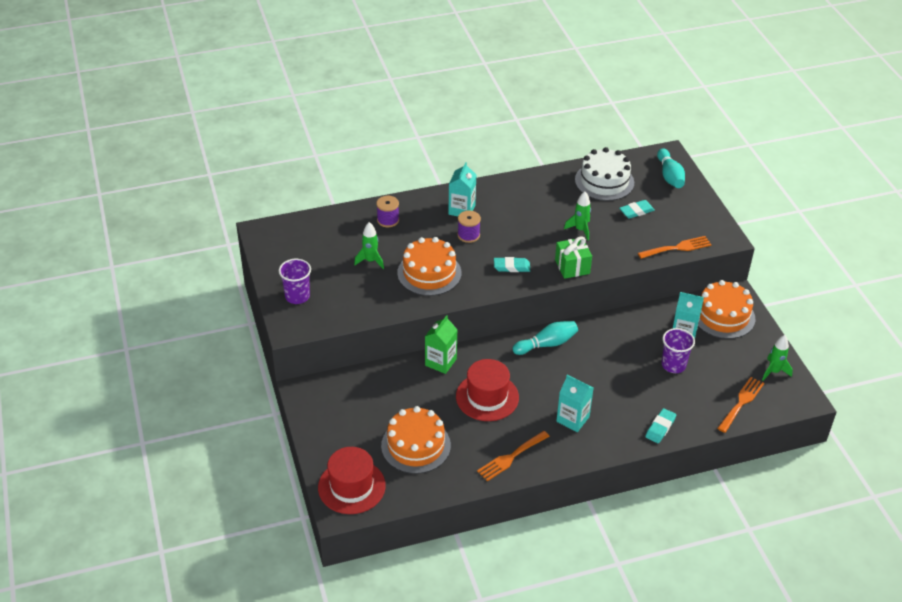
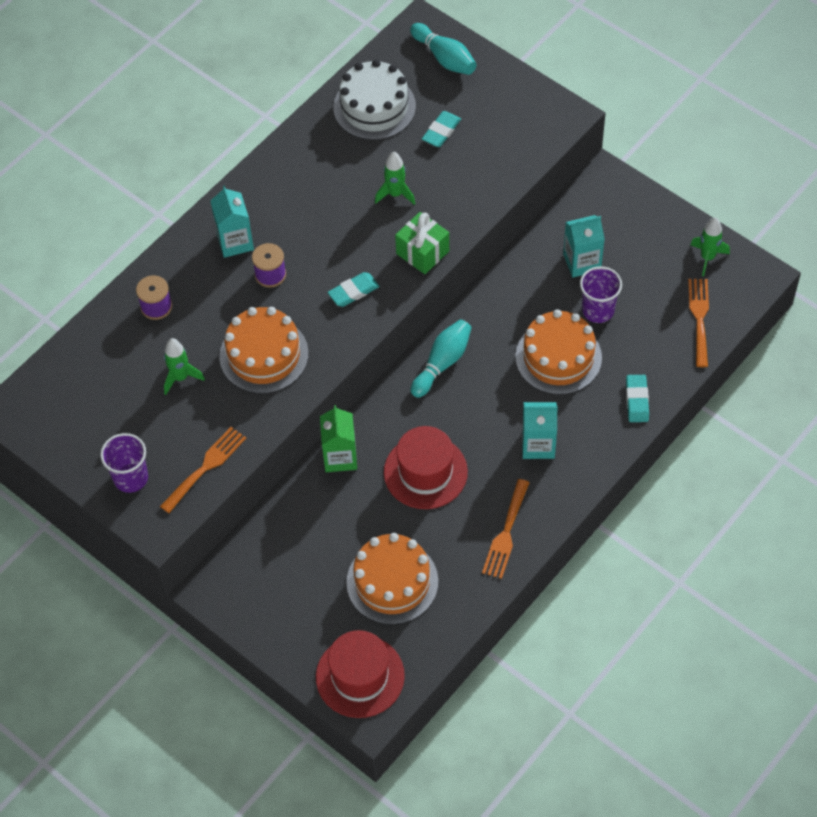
camera: 30 degrees left, 15 degrees up
orange fork [638,236,712,259] -> orange fork moved to [160,427,246,513]
orange cake [698,280,755,339] -> orange cake moved to [515,309,602,395]

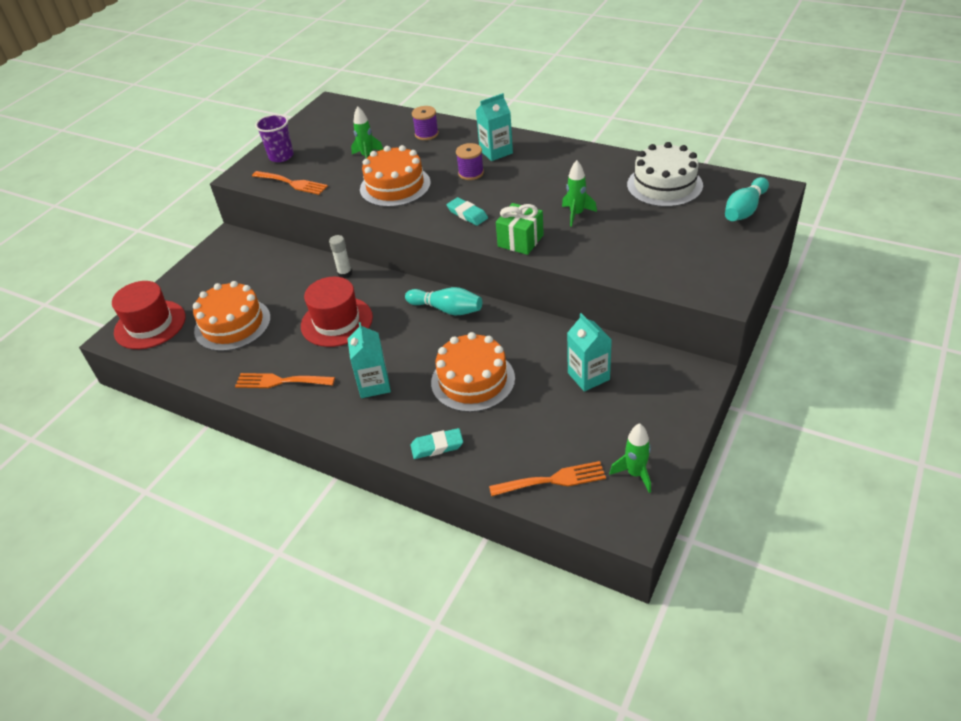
camera: 80 degrees right, 15 degrees down
green carton [320,405,357,472] -> white glue stick [329,235,352,278]
turquoise eraser [422,111,461,147] -> none
purple cup [580,266,622,323] -> none

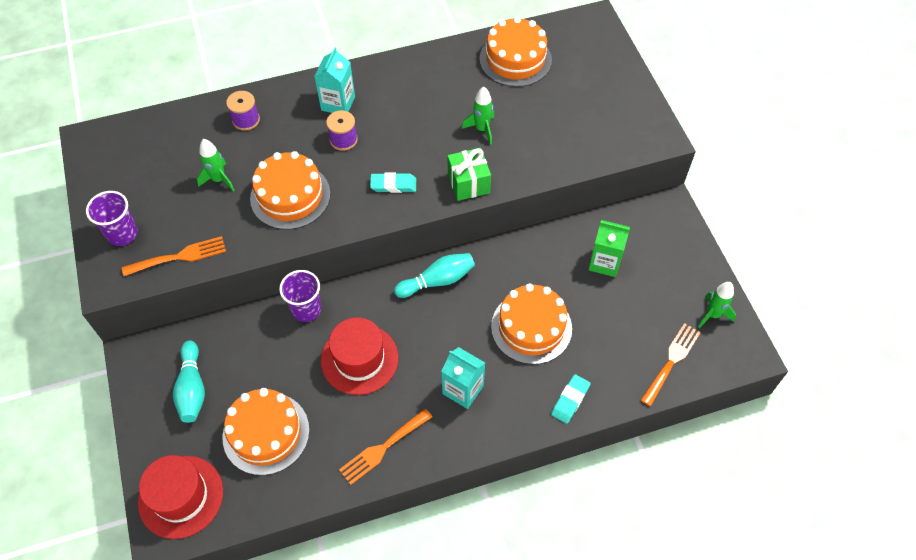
camera: 50 degrees left, 15 degrees up
white glue stick [329,235,352,278] -> purple cup [279,270,322,322]
turquoise carton [567,313,612,392] -> green carton [588,220,630,277]
white cake [627,142,703,207] -> orange cake [480,16,552,87]
turquoise bowling pin [725,177,769,221] -> turquoise bowling pin moved to [173,341,205,423]

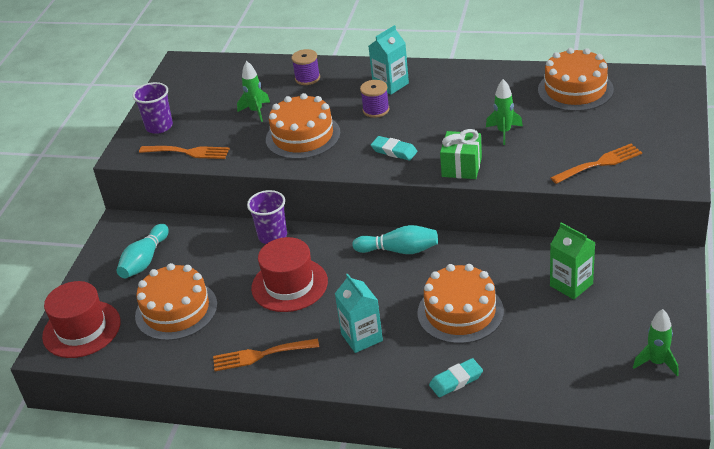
camera: 35 degrees right, 20 degrees down
orange fork [641,323,701,406] -> orange fork moved to [551,144,642,184]

